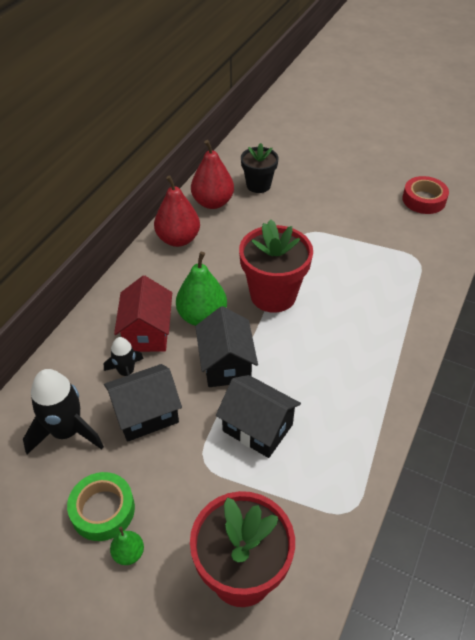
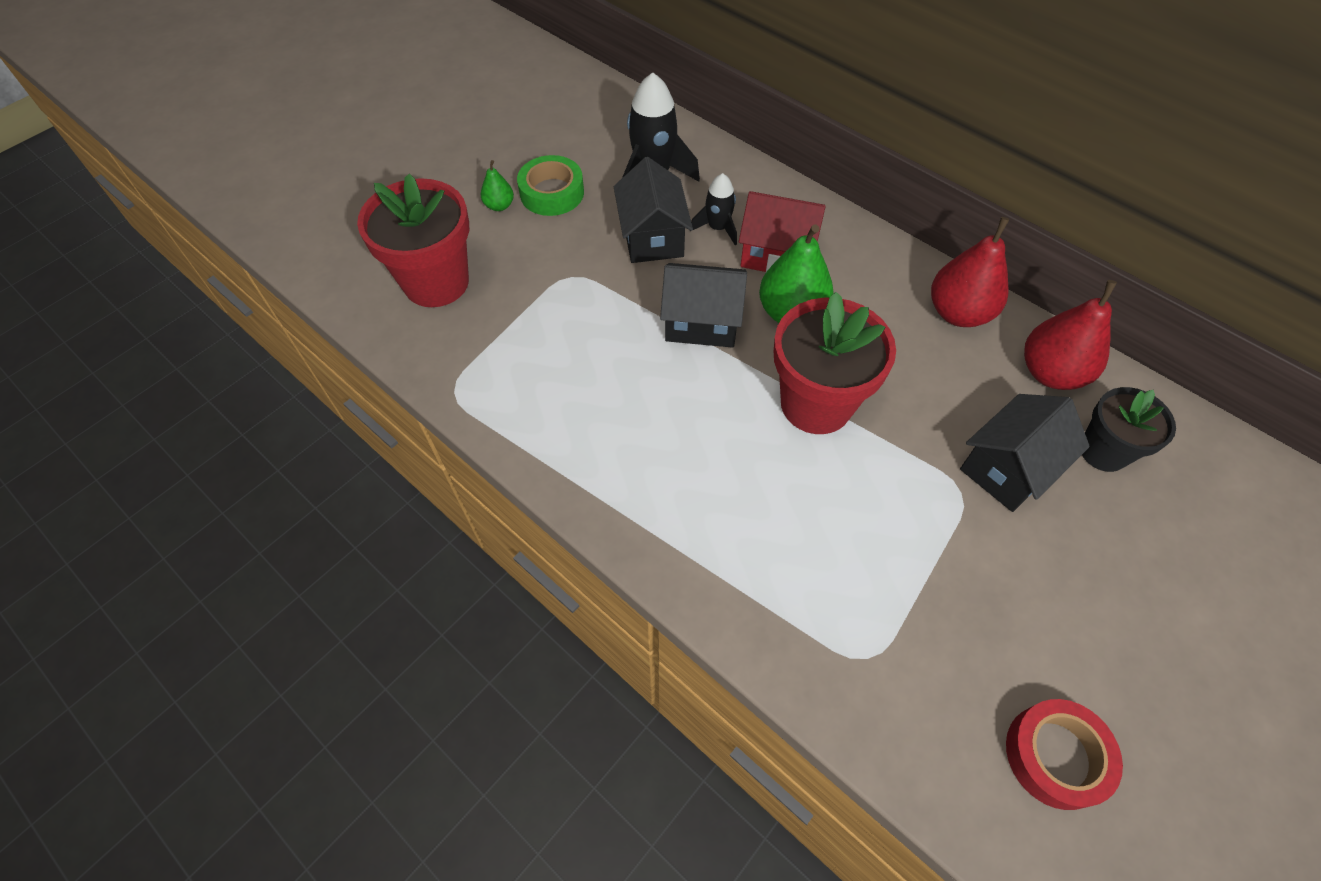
camera: 105 degrees right, 10 degrees up
black house [216,375,301,458] -> black house moved to [960,394,1090,512]

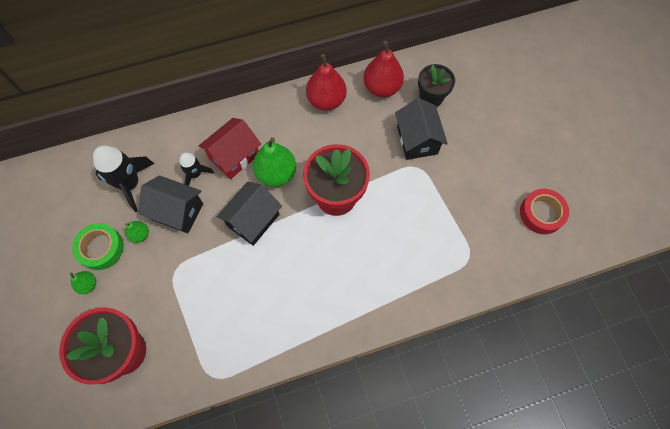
camera: 60 degrees left, 10 degrees up
none -> green pear [125,221,149,243]

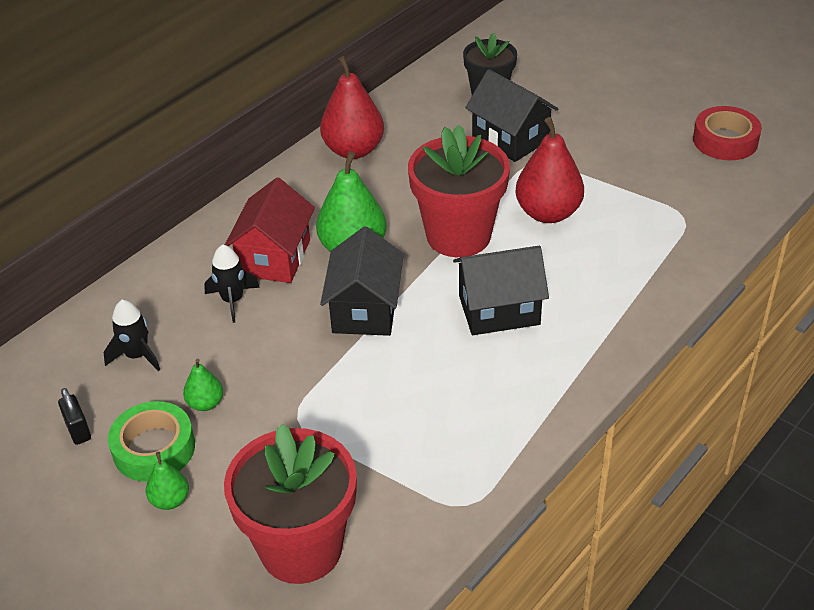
camera: 30 degrees left, 25 degrees down
black rocket [93,145,154,212] -> black rocket [104,300,160,371], size x0.58
black house [138,175,203,233] -> black house moved to [453,246,549,335]
red pear [363,41,404,97] -> red pear moved to [515,117,584,223]
none -> black padlock [58,388,91,445]

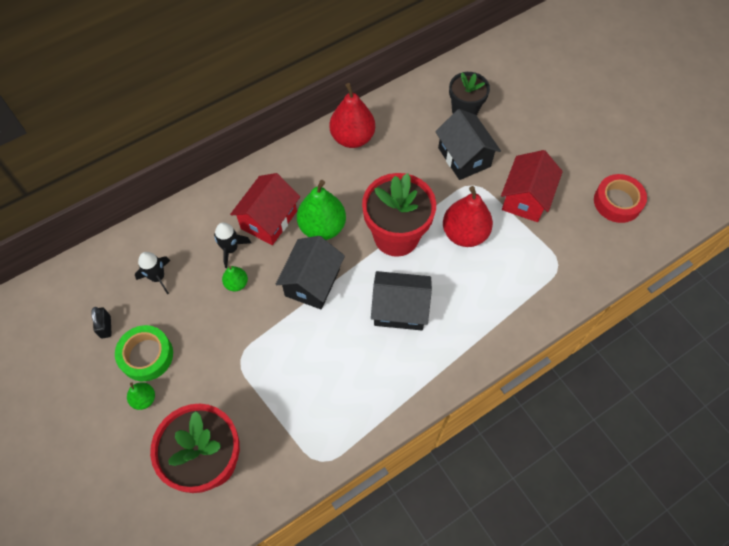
camera: 15 degrees right, 20 degrees up
green pear [183,359,223,411] -> green pear moved to [222,266,248,292]
none -> red house [501,150,563,222]

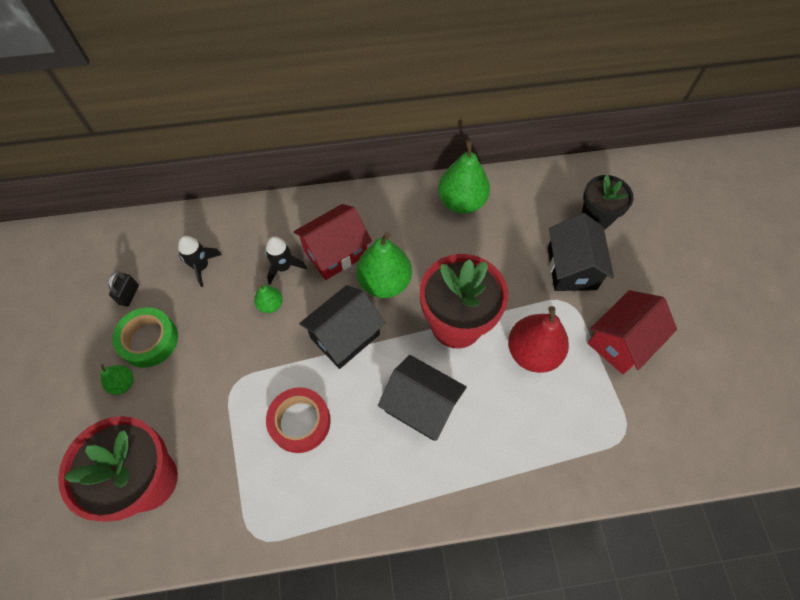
camera: 25 degrees right, 0 degrees up
red pear [329,83,375,148] -> green pear [438,140,490,214]
red tape [594,174,647,223] -> red tape moved to [266,387,331,453]

